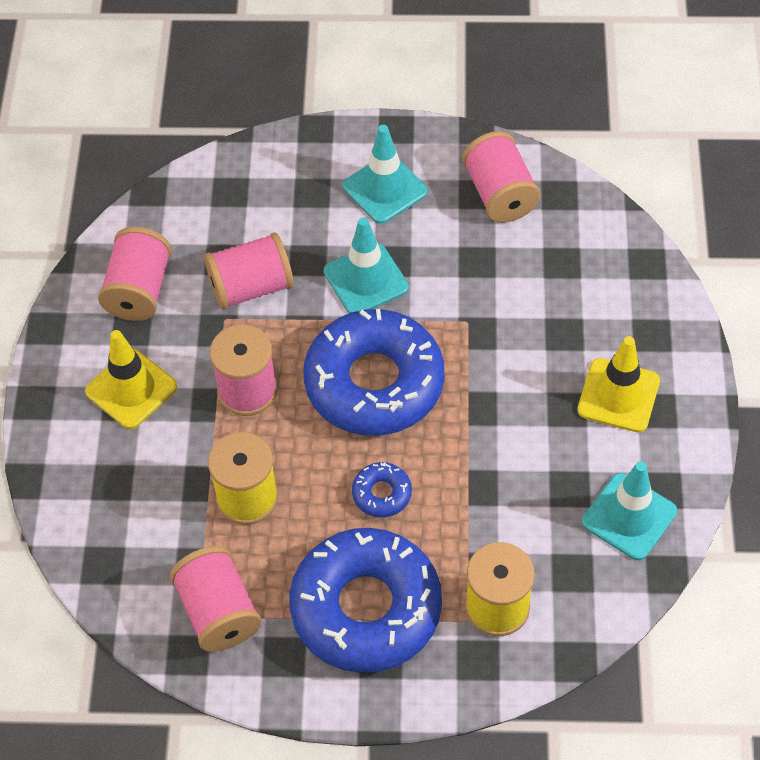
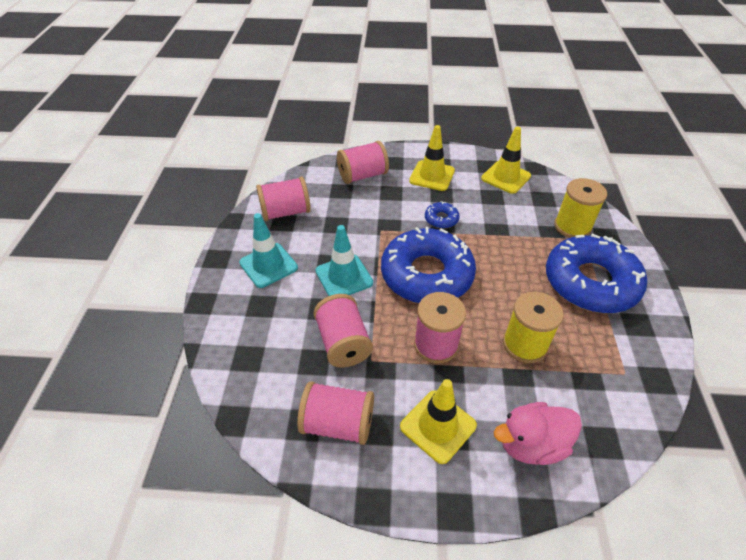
camera: 90 degrees left, 10 degrees down
pink spool [170,546,261,652] -> pink spool moved to [337,141,389,184]
blue donut [352,462,412,518] -> blue donut moved to [425,201,460,229]
turquoise traffic cone [582,461,677,560] -> yellow traffic cone [481,127,531,194]
none -> pink duck [494,402,582,465]

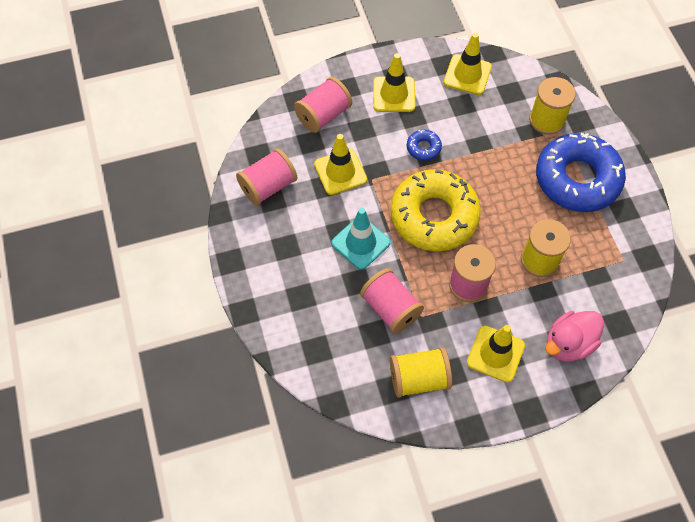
camera: 20 degrees left, 15 degrees up
turquoise traffic cone [239,213,298,288] -> none
pink spool [297,381,374,445] -> yellow spool [390,347,452,398]
blue donut [381,227,476,303] -> yellow donut [390,169,481,251]
none -> yellow traffic cone [314,134,367,195]

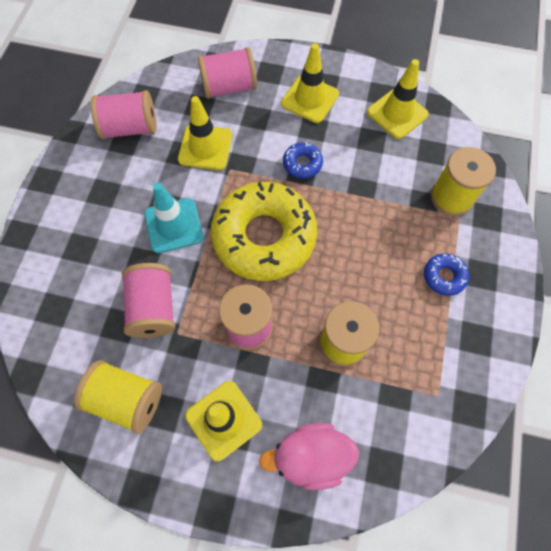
camera: 30 degrees right, 5 degrees up
blue donut [536,133,626,212] -> blue donut [424,254,469,296], size x0.41

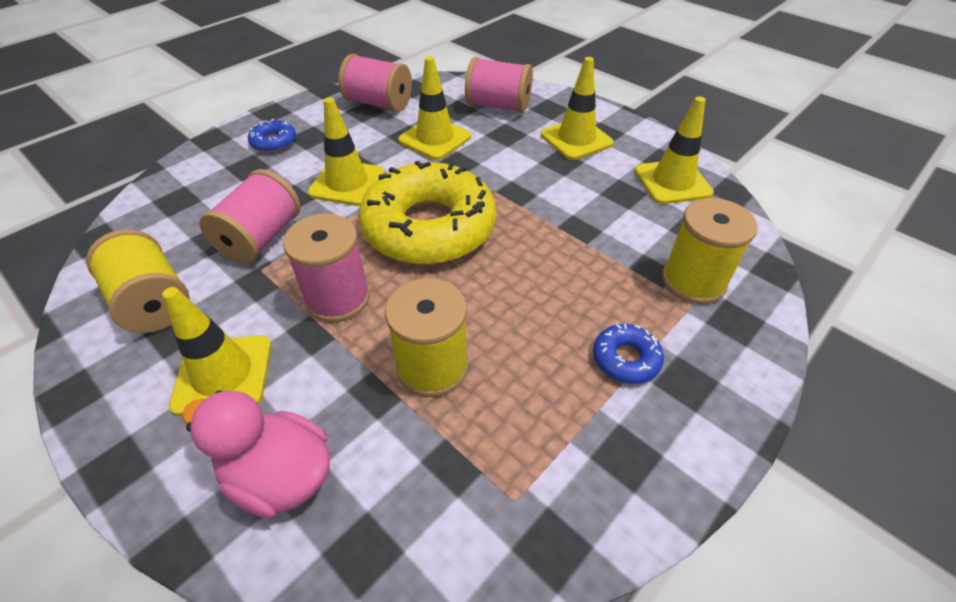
camera: 30 degrees right, 20 degrees down
turquoise traffic cone [145,183,203,253] -> yellow traffic cone [308,97,385,206]
blue donut [283,142,323,178] -> blue donut moved to [248,119,296,152]

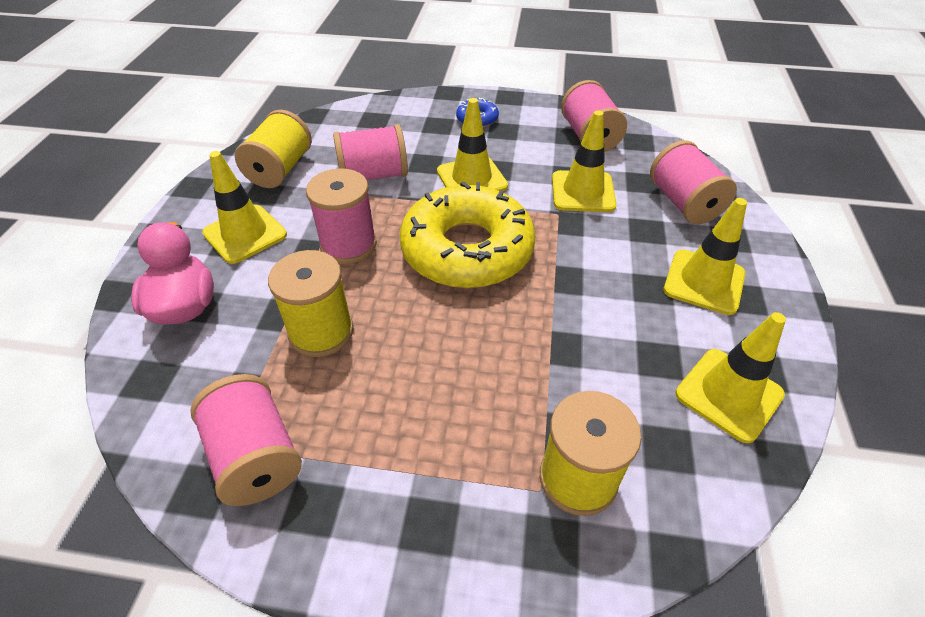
camera: 55 degrees right, 0 degrees up
blue donut [593,324,664,384] -> none
none -> pink spool [190,374,302,506]

